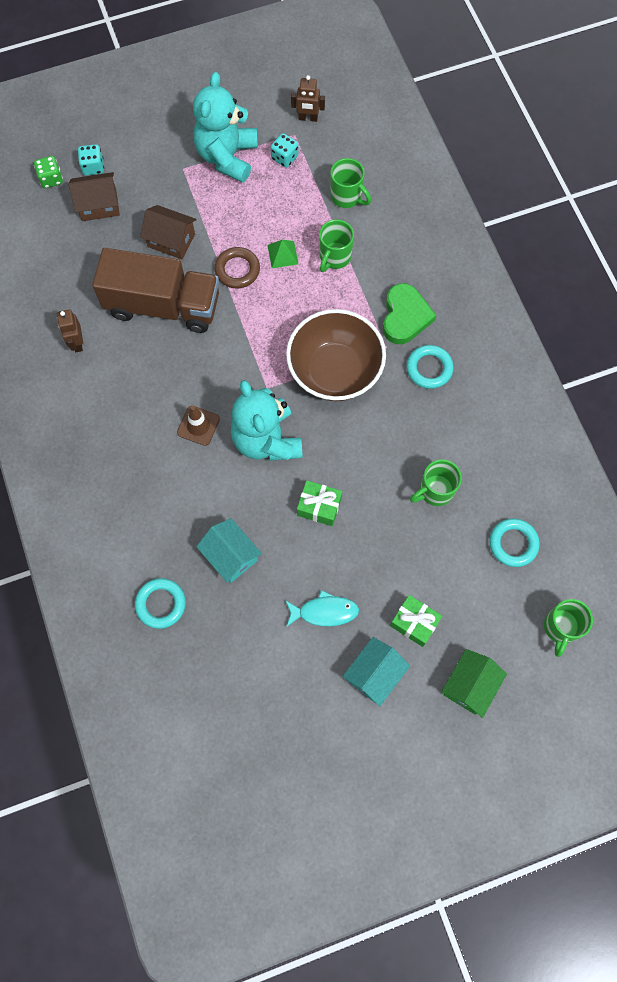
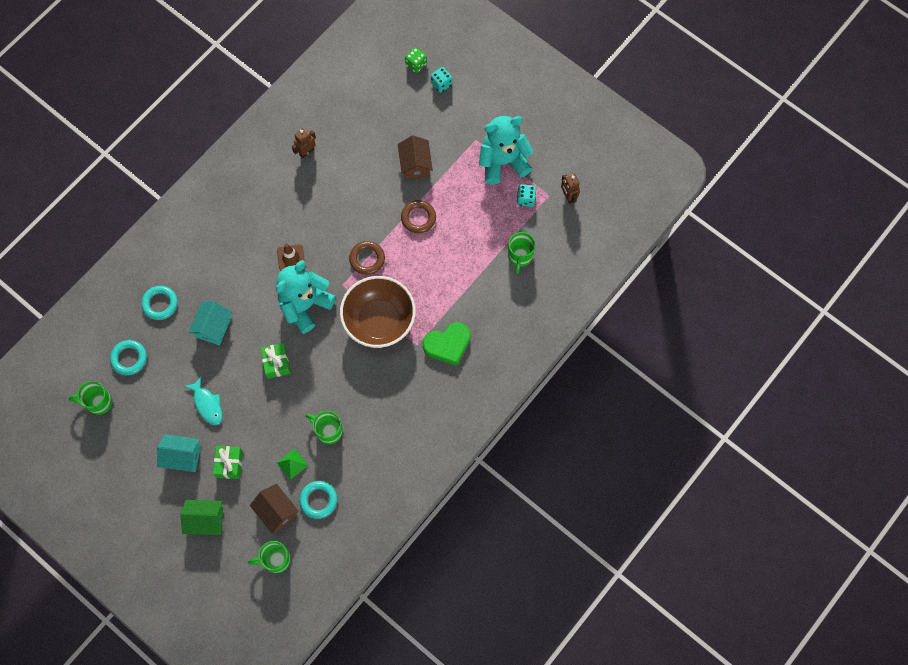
camera: 60 degrees right, 0 degrees up
brown house [68,172,120,221] -> brown house moved to [250,484,299,533]
brown truck [92,248,219,333] -> none
green pyramid [268,240,298,268] -> green pyramid moved to [277,449,308,480]
green mug [319,219,354,272] -> green mug moved to [69,381,113,415]
turquoise ring [406,345,454,389] -> turquoise ring moved to [110,340,147,375]
none -> brown ring [349,241,385,275]

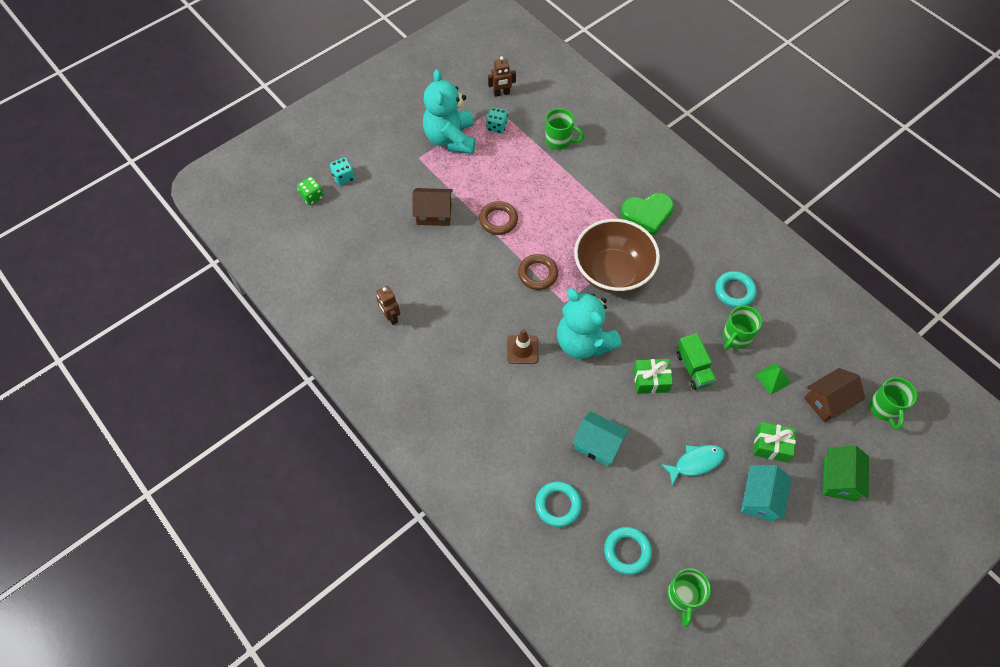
camera: 80 degrees left, 10 degrees down
turquoise ring [299,481,337,519] -> turquoise ring moved to [715,271,757,308]
green heart [423,322,471,366] -> green heart turned 90 degrees clockwise [621,193,674,235]
none -> green truck [677,333,717,390]

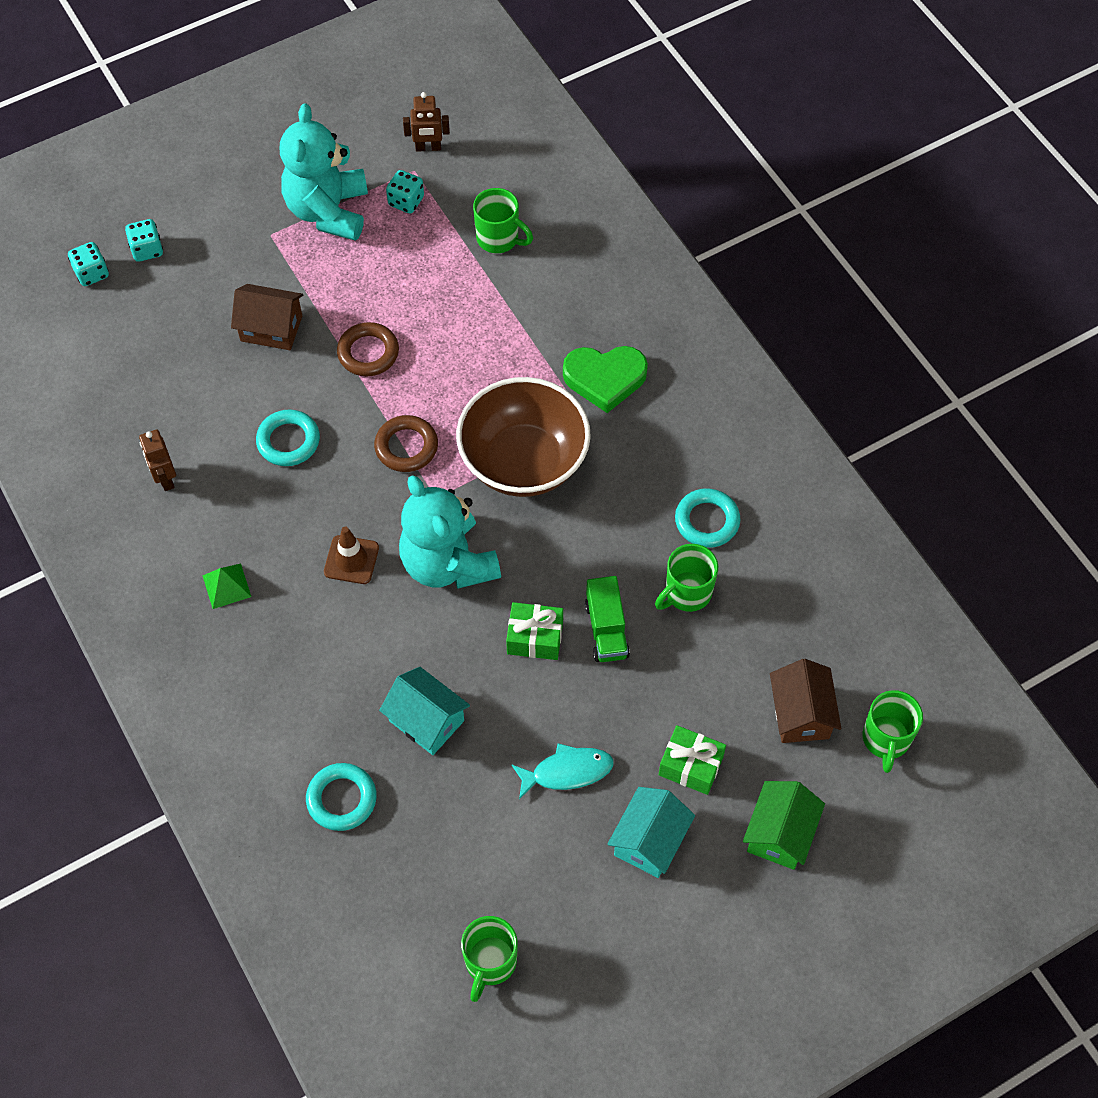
camera: 10 degrees right, 0 degrees up
green dice [297,176,324,205] -> turquoise dice [68,242,109,286]
turquoise ring [604,527,652,575] -> turquoise ring moved to [256,410,320,466]
green pyramid [755,363,791,395] -> green pyramid moved to [203,564,251,609]
brown house [805,368,865,422] -> brown house turned 75 degrees counterclockwise [770,659,841,743]

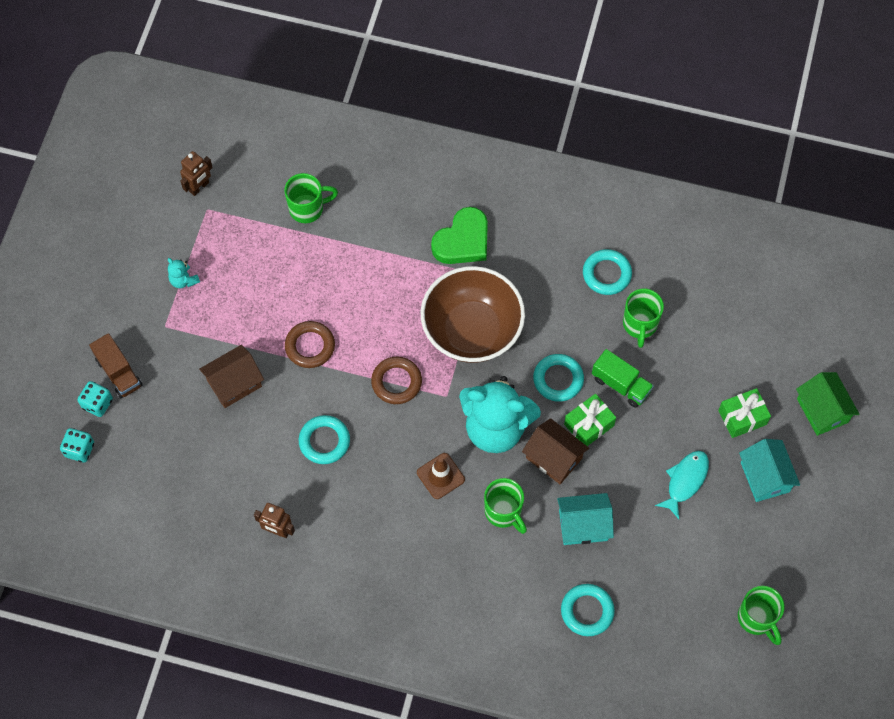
camera: 45 degrees left, 5 degrees up
green pyramid [203,564,251,609] -> none
turquoise teddy bear [280,103,368,241] -> turquoise teddy bear [168,258,200,289], size x0.40
turquoise dice [386,170,424,214] -> none
brown house [770,659,841,743] -> brown house moved to [522,418,589,484]
green mug [862,690,923,773] -> green mug moved to [484,478,527,534]
none -> brown truck [89,333,142,398]
none -> turquoise ring [533,354,584,402]

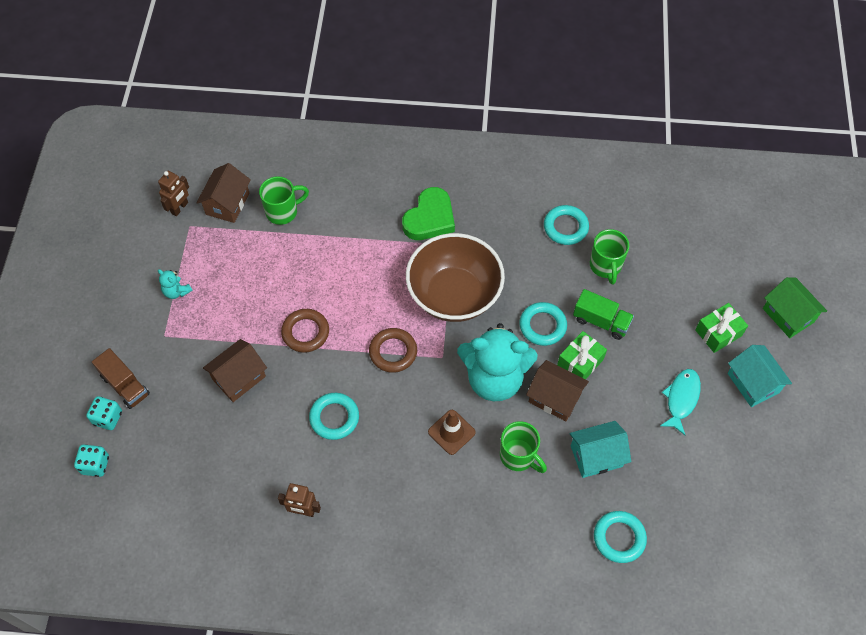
camera: 10 degrees left, 5 degrees down
green mug [738,586,784,645] -> none
none -> brown house [196,163,251,223]

